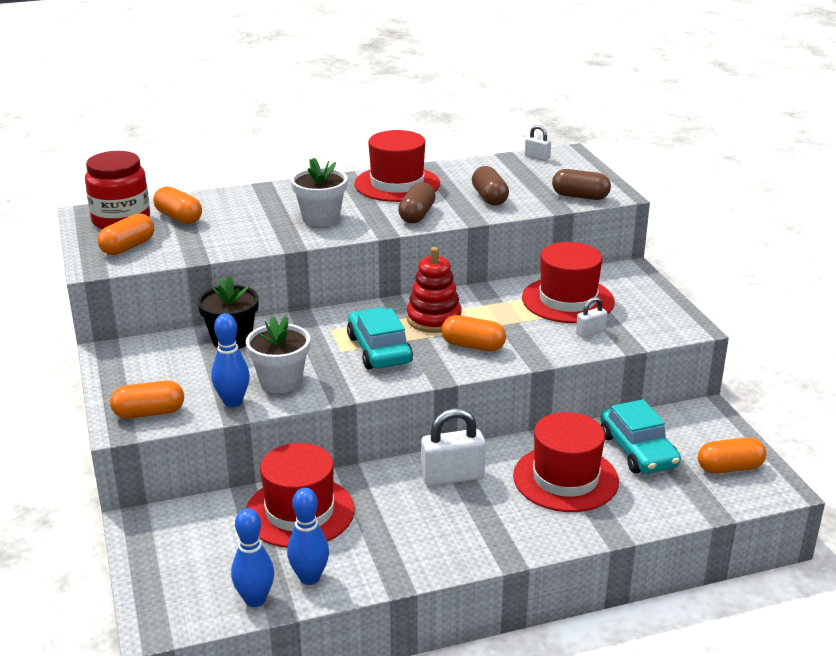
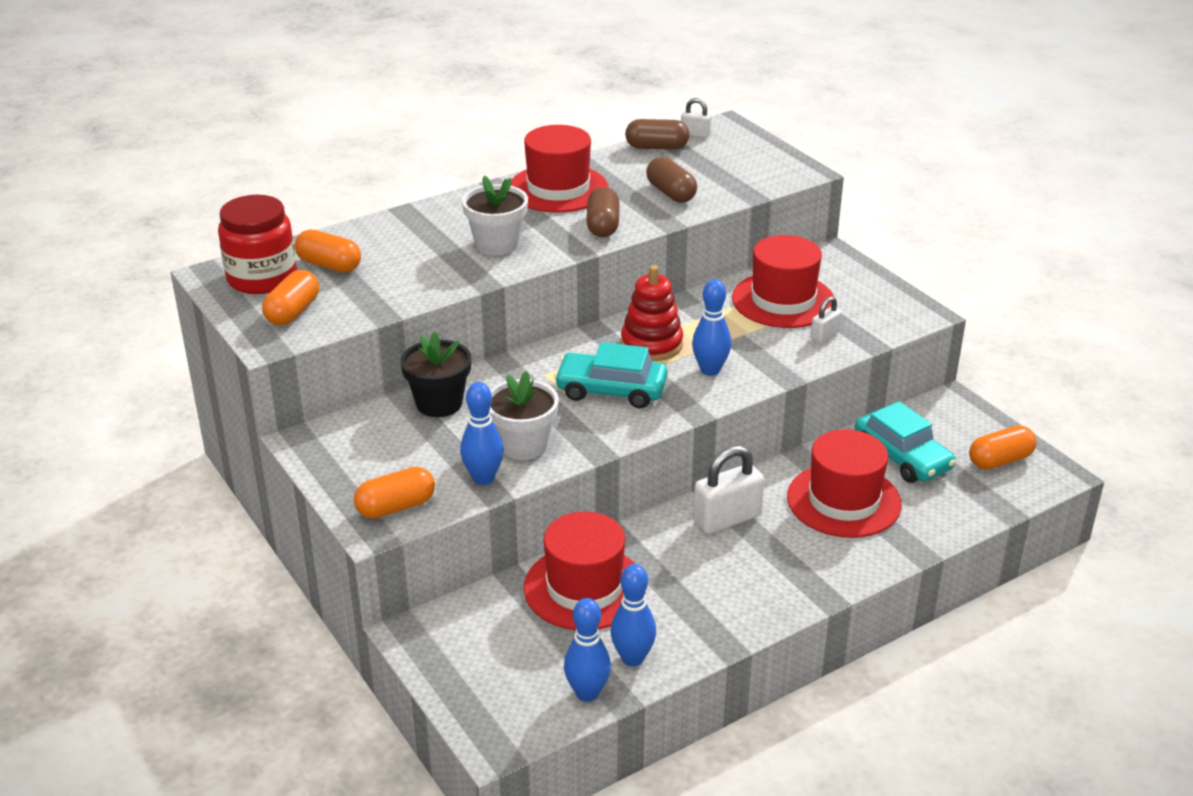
camera: 15 degrees left, 5 degrees up
turquoise car [347,307,413,369] -> turquoise car turned 45 degrees counterclockwise [554,342,667,408]
orange capsule [441,315,506,352] -> blue bowling pin [692,279,731,376]
brown capsule [552,169,611,200] -> brown capsule moved to [625,119,689,150]

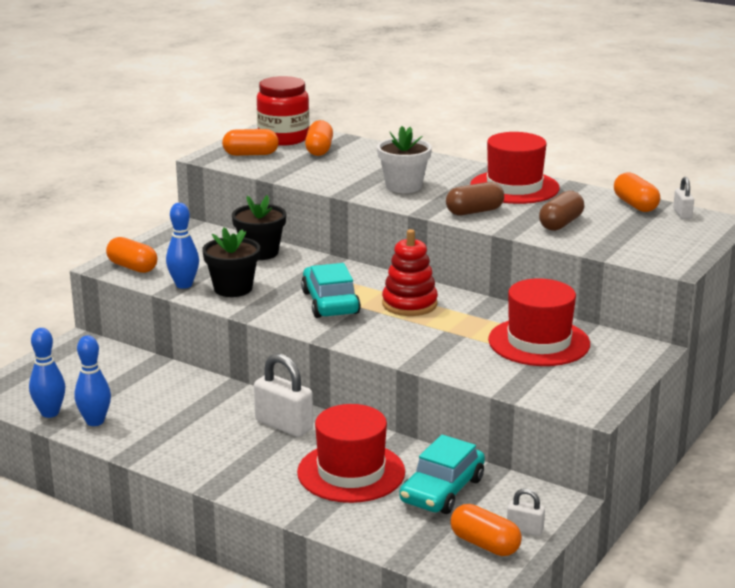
camera: 65 degrees right, 10 degrees down
white flower pot [490,371,559,460] -> black flower pot [202,227,260,297]
red hat [524,511,646,630] -> none
brown capsule [625,119,689,150] -> orange capsule [614,172,660,212]
blue bowling pin [692,279,731,376] -> none
white padlock [811,296,842,343] -> white padlock moved to [507,489,545,536]

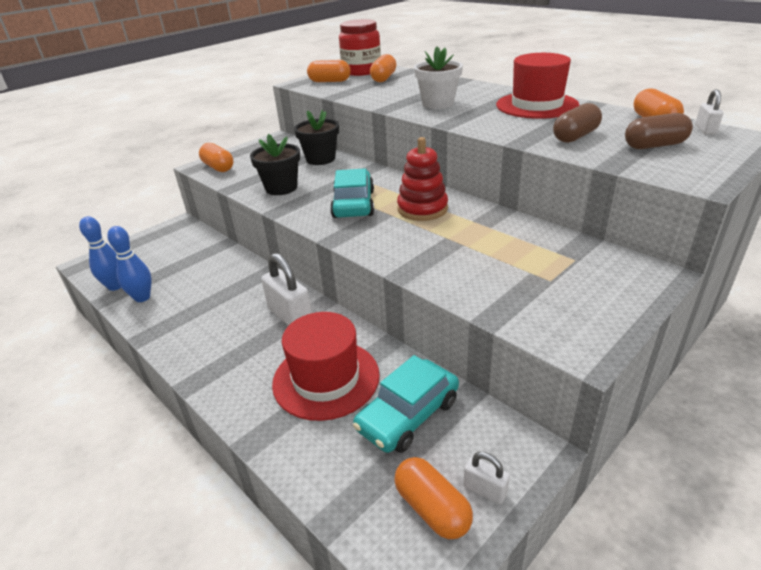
camera: 15 degrees right, 10 degrees up
blue bowling pin [166,203,199,289] -> none
brown capsule [446,182,504,215] -> brown capsule moved to [625,113,693,149]
red hat [488,278,590,366] -> none

